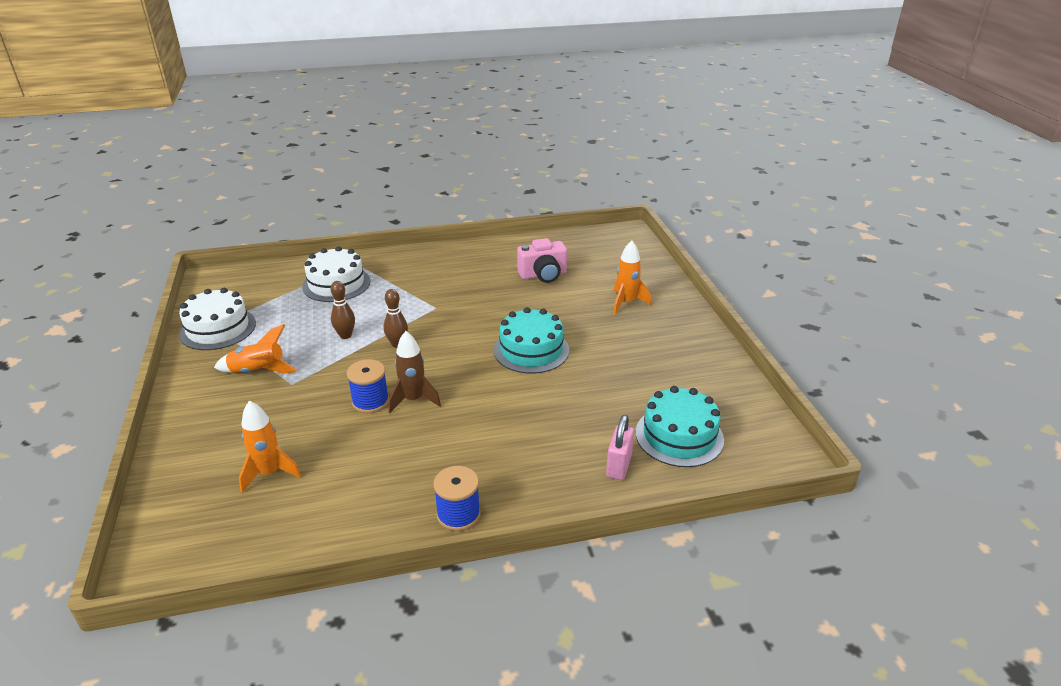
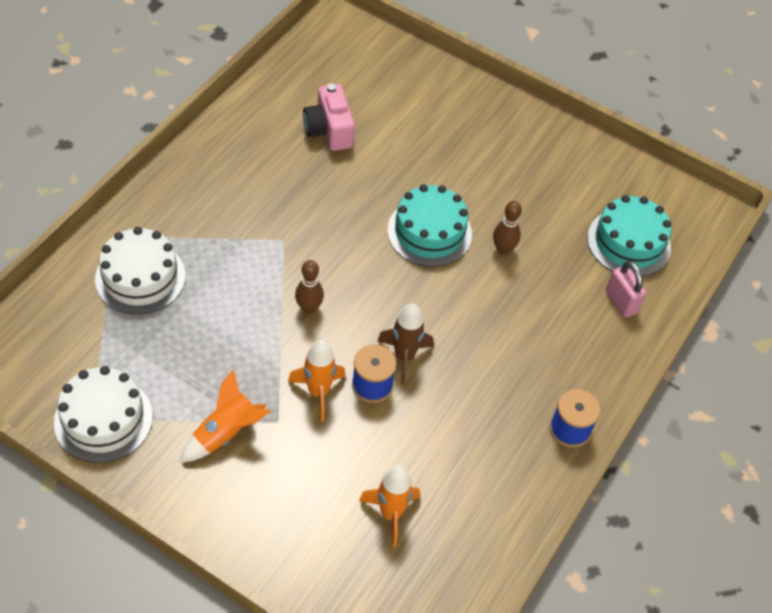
camera: 50 degrees left, 20 degrees up
brown bowling pin [330,281,355,339] -> brown bowling pin moved to [493,201,522,255]
pink camera [517,238,567,283] -> pink camera turned 135 degrees clockwise [303,84,355,151]
orange rocket [613,240,651,314] -> orange rocket moved to [288,340,346,421]

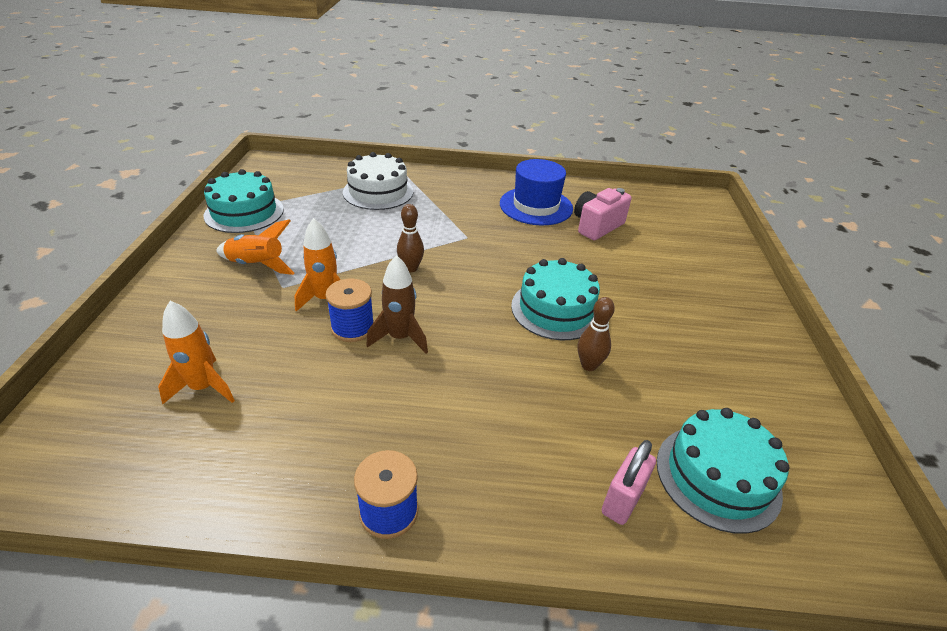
camera: 65 degrees right, 15 degrees down
white cake [54,366,153,463] -> turquoise cake [204,169,284,233]
none -> blue hat [500,159,573,225]

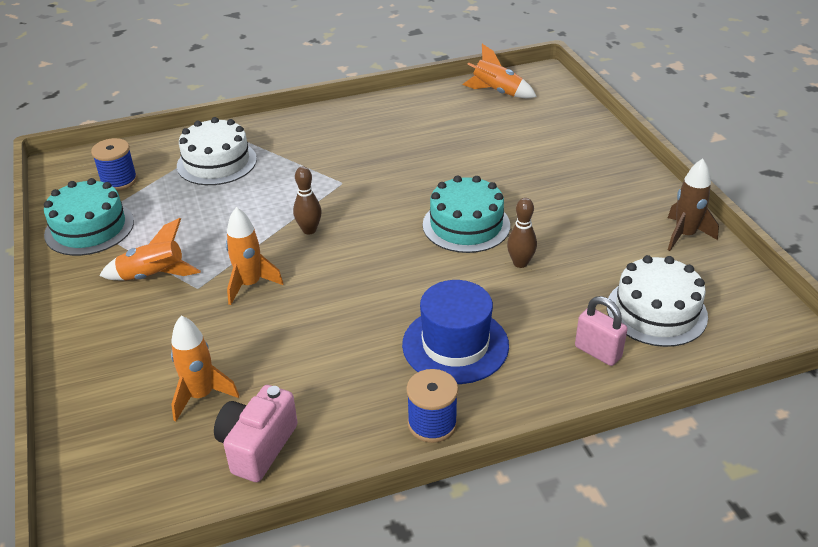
camera: 20 degrees left, 0 degrees up
blue spool [326,279,374,342] -> blue spool moved to [91,138,137,191]
brown rocket [366,255,428,354] -> brown rocket moved to [668,159,719,251]
blue hat [500,159,573,225] -> blue hat moved to [402,280,509,384]
pink camera [574,188,631,240] -> pink camera moved to [214,385,298,482]
pink padlock [602,440,656,525] -> pink padlock turned 60 degrees counterclockwise [575,296,628,366]
turquoise cake [657,408,789,534] -> white cake [607,255,708,347]
none -> orange rocket [462,44,537,98]

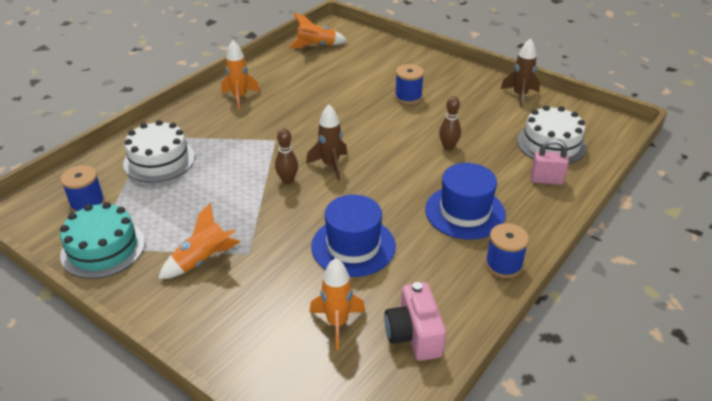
camera: 35 degrees left, 0 degrees up
orange rocket [226,207,284,305] -> orange rocket moved to [221,40,260,110]
turquoise cake [423,175,510,253] -> none
none -> brown rocket [306,104,347,180]
none -> blue hat [311,195,396,277]
none -> blue spool [395,64,424,104]

